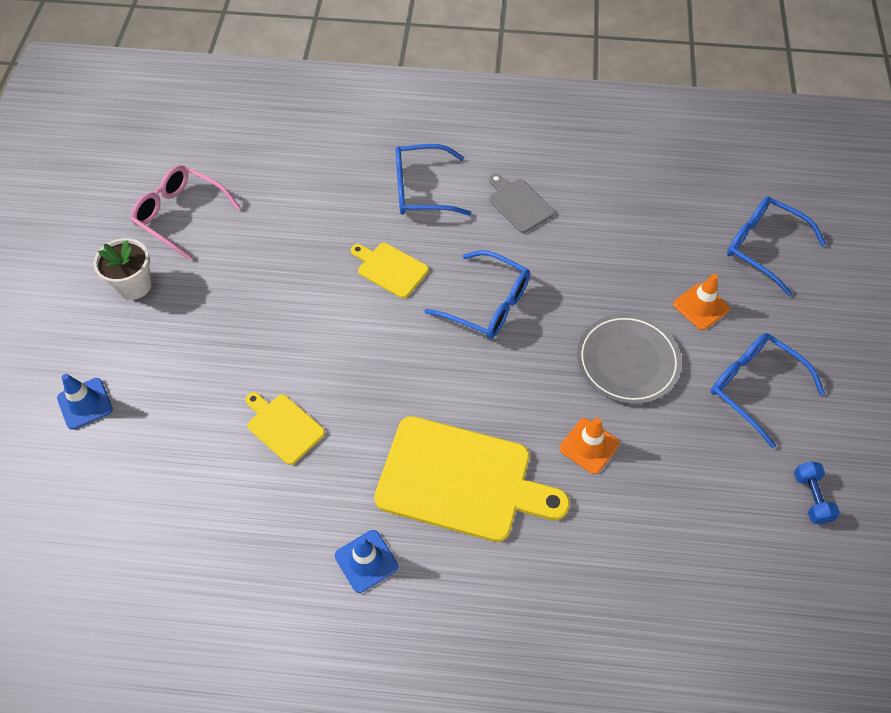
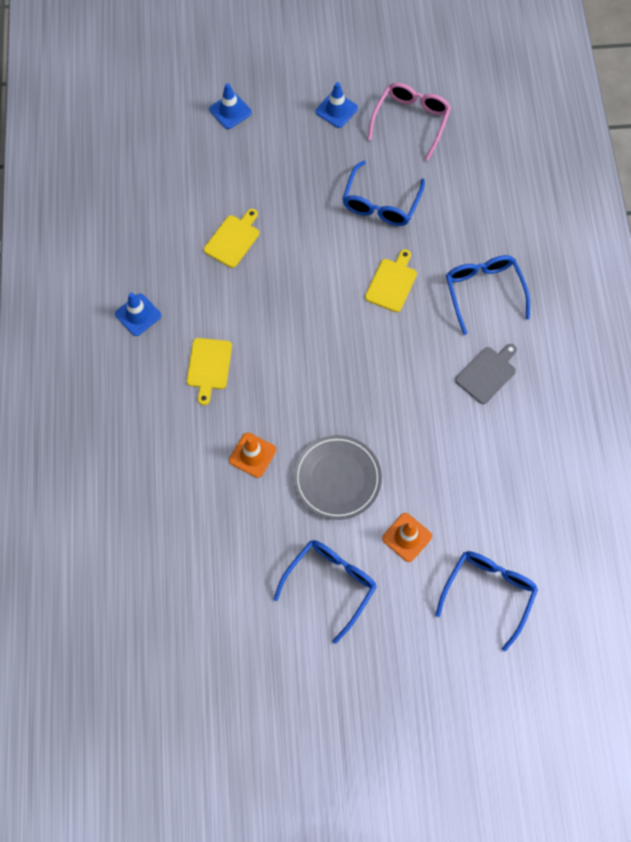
camera: 80 degrees right, 10 degrees up
white flower pot [94,238,152,300] -> blue traffic cone [316,82,358,128]
yellow cutting board [374,416,570,542] -> yellow cutting board [187,338,232,405], size x0.50
blue glasses [424,250,530,339] -> blue glasses moved to [342,161,425,226]
blue dumbbell [794,461,840,524] -> none

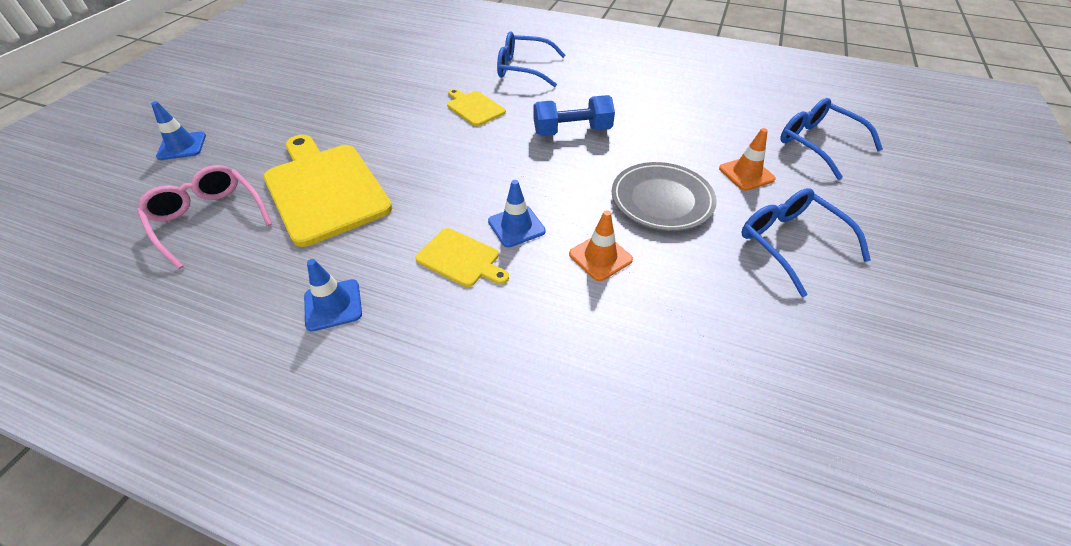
camera: 65 degrees left, 20 degrees down
yellow cutting board [204,209,259,268] -> yellow cutting board [264,135,392,247], size x2.01
blue traffic cone [316,82,358,128] -> blue traffic cone moved to [488,180,546,247]
blue glasses [342,161,425,226] -> none
pink glasses [368,83,451,160] -> pink glasses moved to [137,165,272,269]
grey cutting board [455,344,517,404] -> none
none -> blue dumbbell [534,95,615,136]

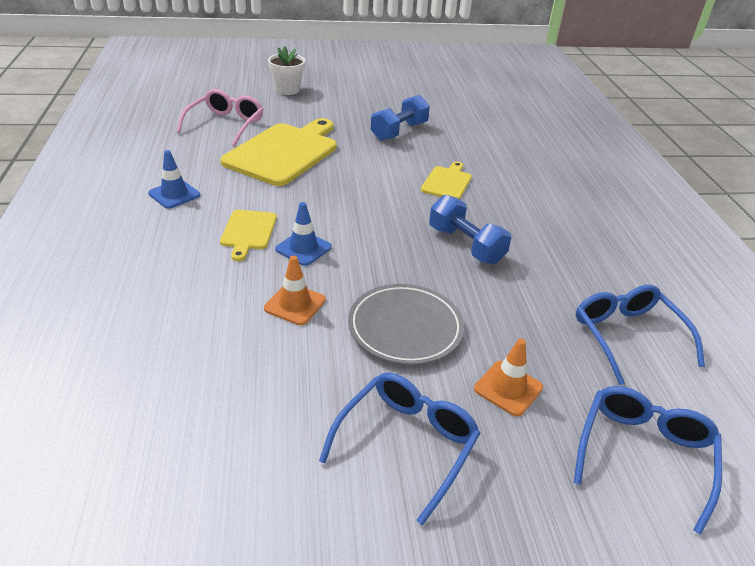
camera: 60 degrees right, 10 degrees down
blue traffic cone [151,101,206,160] -> white flower pot [268,46,305,95]
blue glasses [497,31,566,87] -> blue glasses moved to [575,285,705,385]
none -> blue dumbbell [371,95,430,141]

